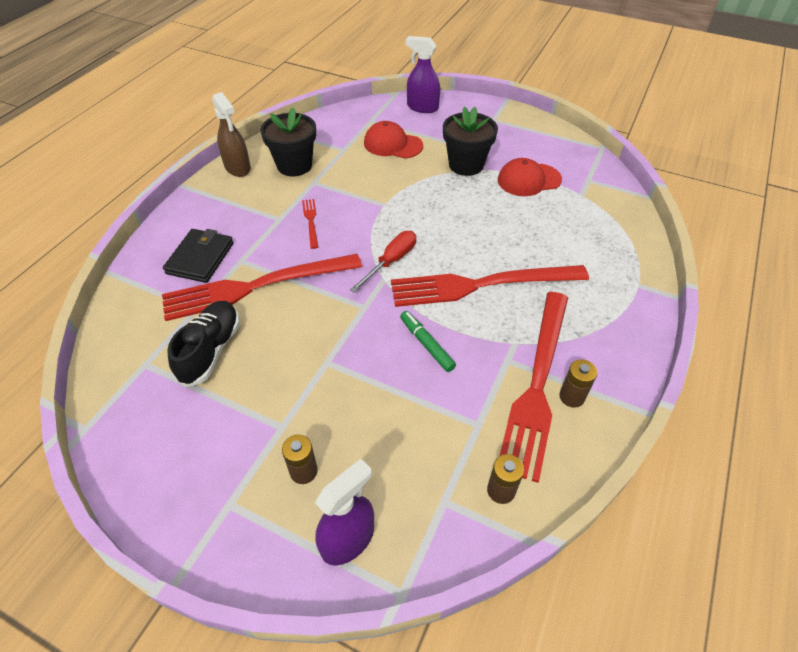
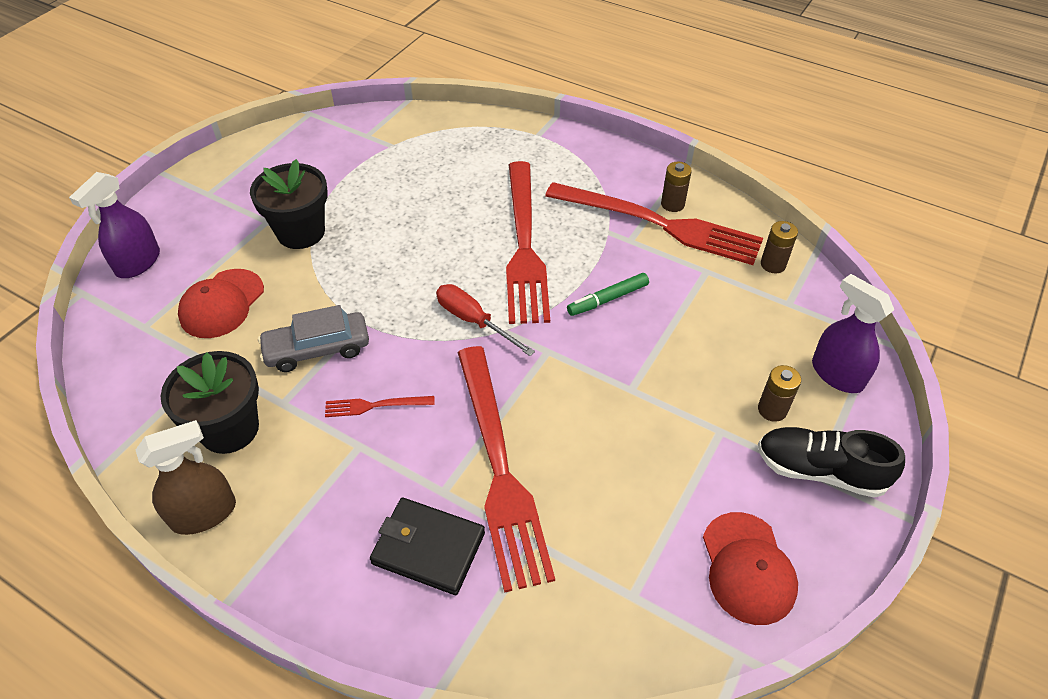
camera: 85 degrees left, 0 degrees up
black shoe [167,301,240,387] -> black shoe moved to [758,427,905,498]
red cap [498,158,562,196] -> red cap moved to [703,512,798,625]
none -> grey car [258,305,369,372]

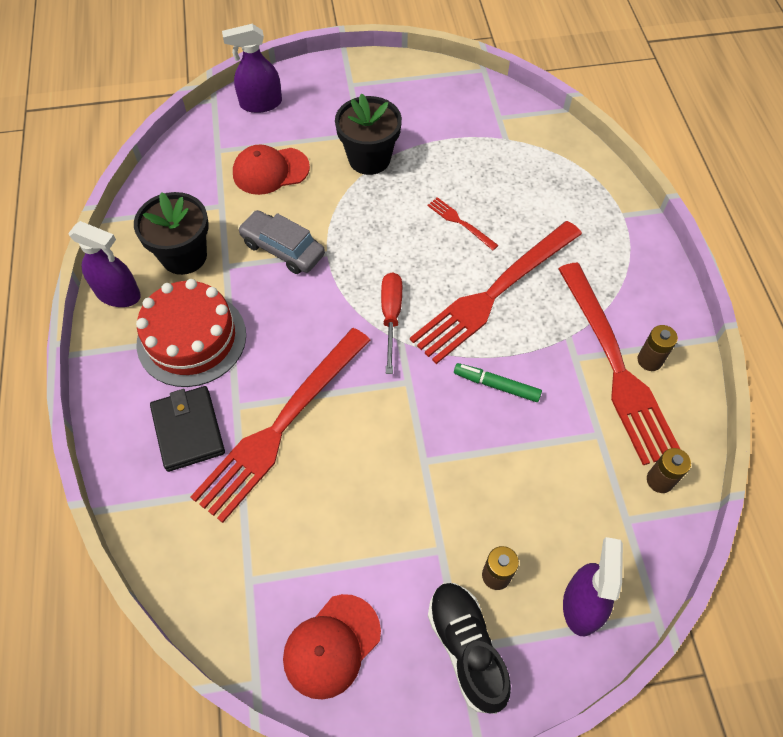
camera: 50 degrees right, 10 degrees up
brown spray bottle [136,420,236,535] -> purple spray bottle [68,221,141,307]
red fork [325,396,435,417] -> red fork moved to [427,197,499,250]
none -> red cake [136,279,246,387]

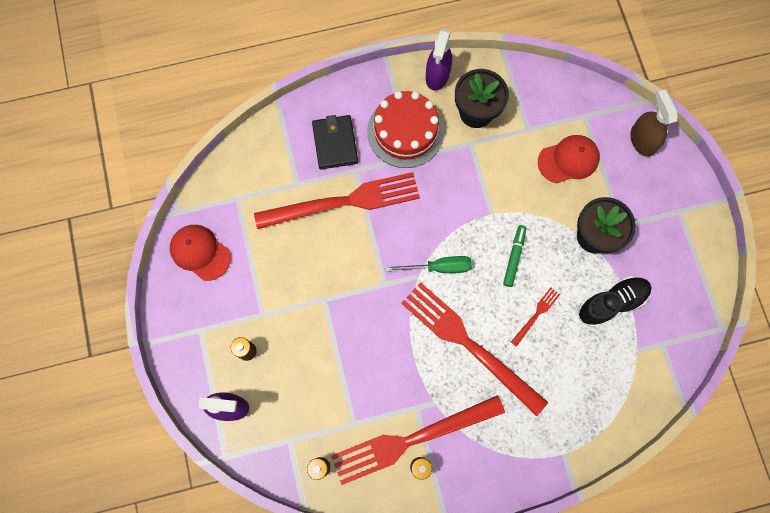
camera: 85 degrees right, 15 degrees up
black wallet [150,386,225,472] -> black wallet turned 75 degrees counterclockwise [312,115,358,169]
red fork [191,328,370,523] -> red fork turned 135 degrees clockwise [254,172,420,229]
purple spray bottle [222,24,282,113] -> brown spray bottle [630,89,678,157]
red cap [233,145,310,195] -> red cap turned 90 degrees clockwise [538,135,600,183]
grey car [238,210,325,274] -> none
red screwdriver [381,272,402,374] -> green screwdriver [385,256,472,273]
black shoe [428,582,511,714] -> black shoe moved to [578,276,652,327]
green marker [454,363,542,402] -> green marker moved to [503,225,526,287]

